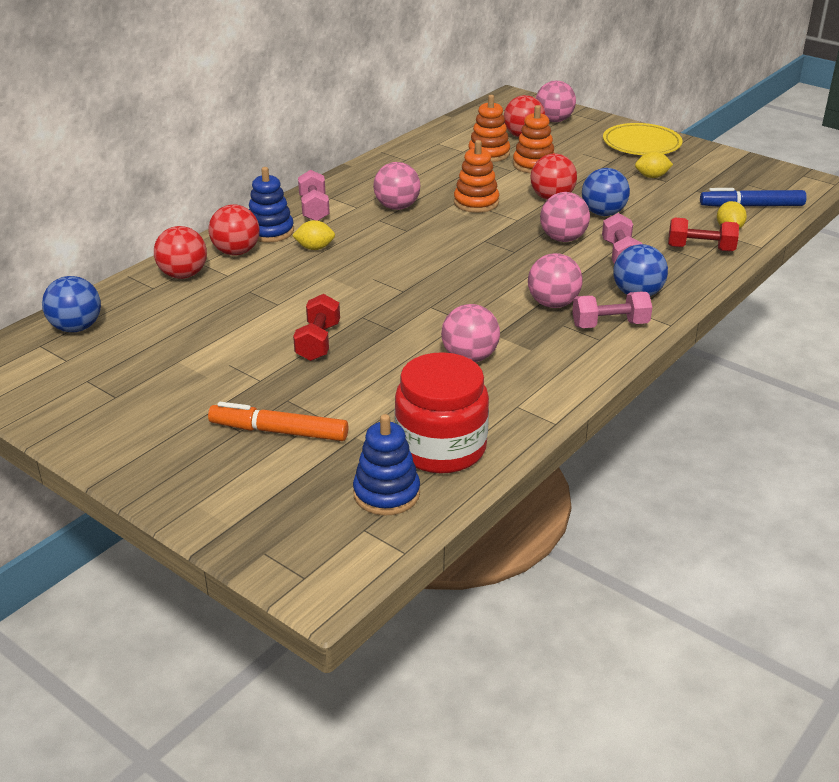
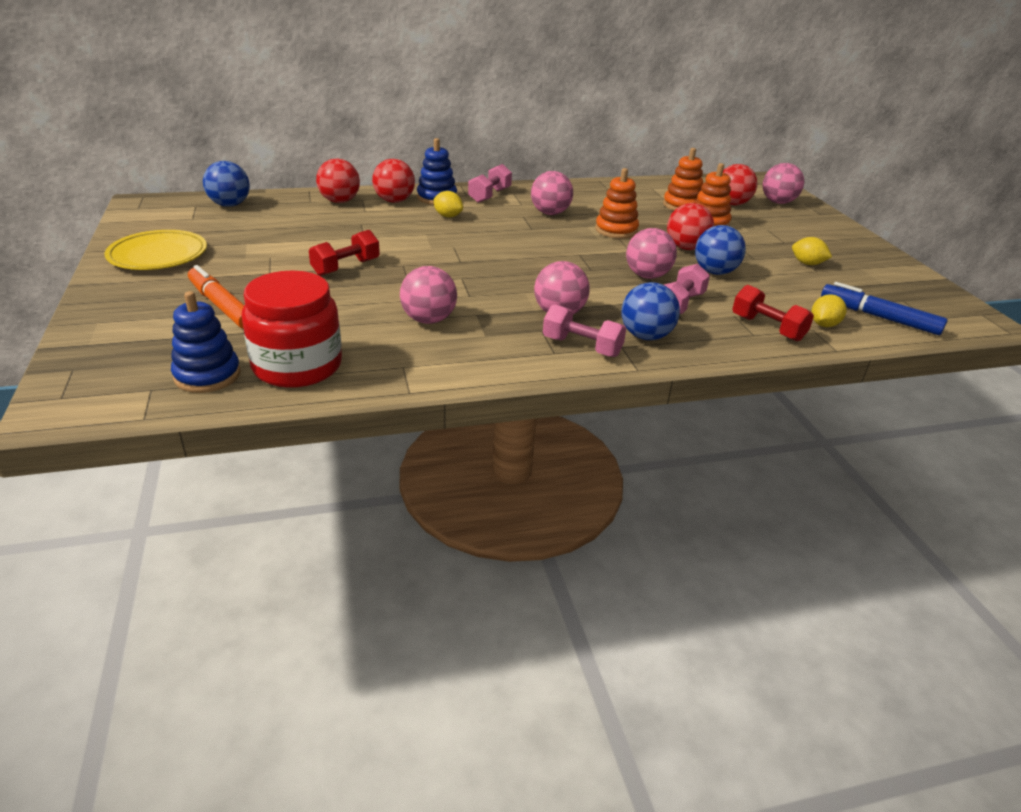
camera: 35 degrees right, 0 degrees up
yellow plate [603,123,682,155] -> yellow plate moved to [105,230,207,270]

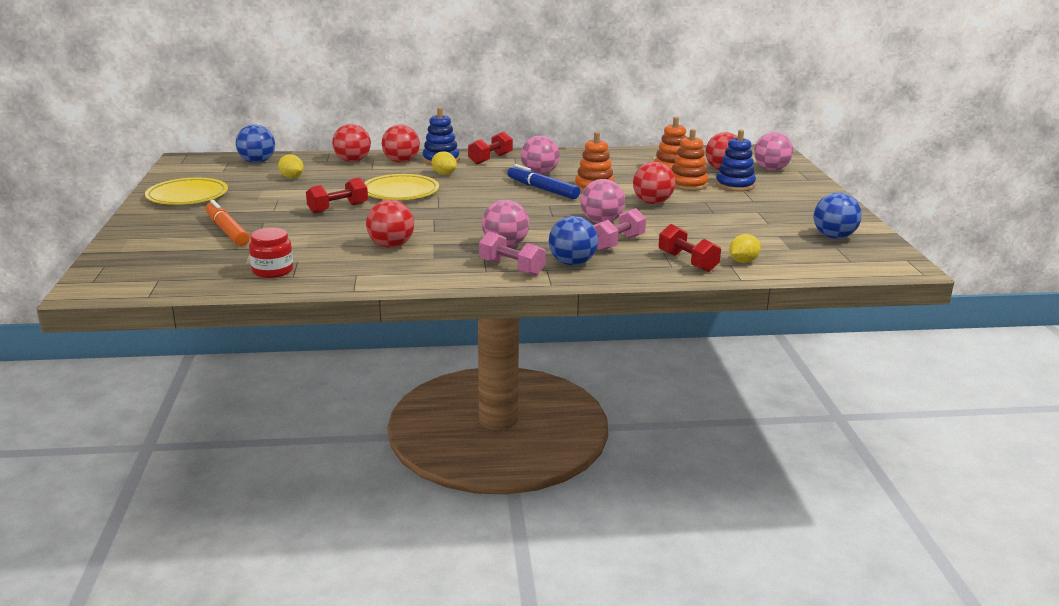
camera: 10 degrees right, 10 degrees down
blue stacking toy [171,291,241,393] -> blue stacking toy moved to [716,130,756,191]
red jar [242,270,342,388] -> red jar [249,228,293,278], size x0.57
pink ball [400,266,457,324] -> red ball [366,200,414,248]
pink dumbbell [468,164,512,203] -> red dumbbell [468,131,513,164]
blue ball [695,225,746,275] -> blue ball moved to [814,193,862,239]
yellow lemon [792,237,832,265] -> yellow lemon moved to [278,154,304,178]
blue marker [821,282,947,335] -> blue marker moved to [508,164,580,199]
none -> yellow plate [364,174,439,200]

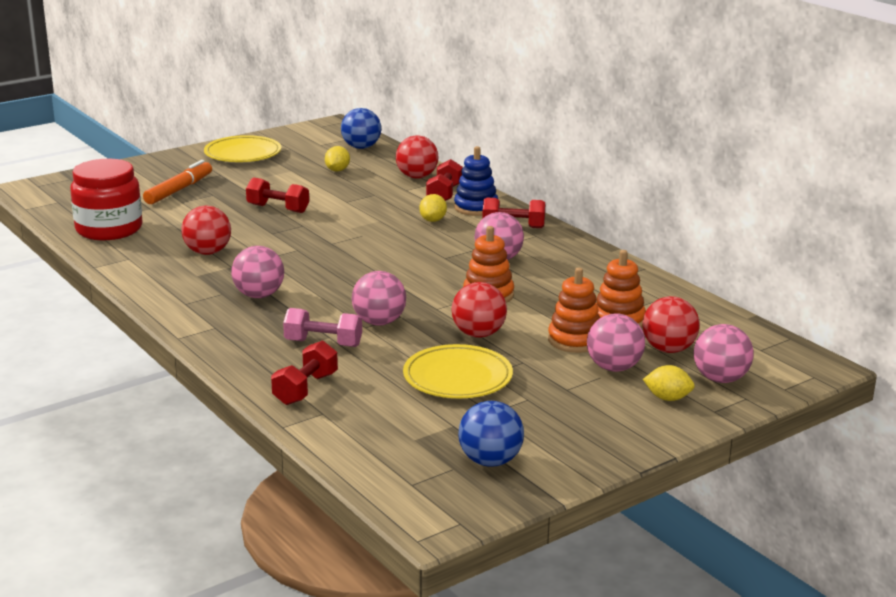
camera: 60 degrees right, 0 degrees up
red jar [249,228,293,278] -> red jar [70,159,143,240], size x1.75
yellow plate [364,174,439,200] -> yellow plate moved to [403,344,513,398]
red ball [382,124,420,163] -> red dumbbell [426,159,463,201]
pink dumbbell [479,232,546,276] -> none
blue marker [508,164,580,199] -> none
blue ball [549,216,598,266] -> none
blue stacking toy [716,130,756,191] -> pink ball [587,313,645,372]
yellow lemon [729,234,761,263] -> yellow lemon moved to [643,365,695,401]

